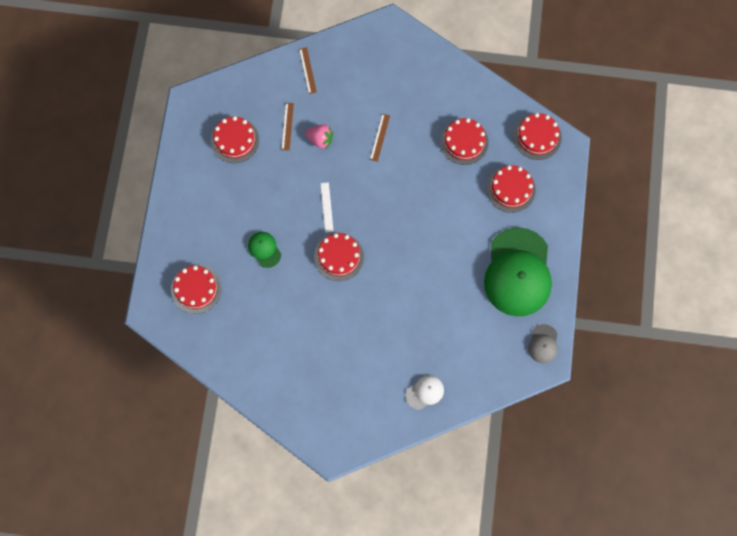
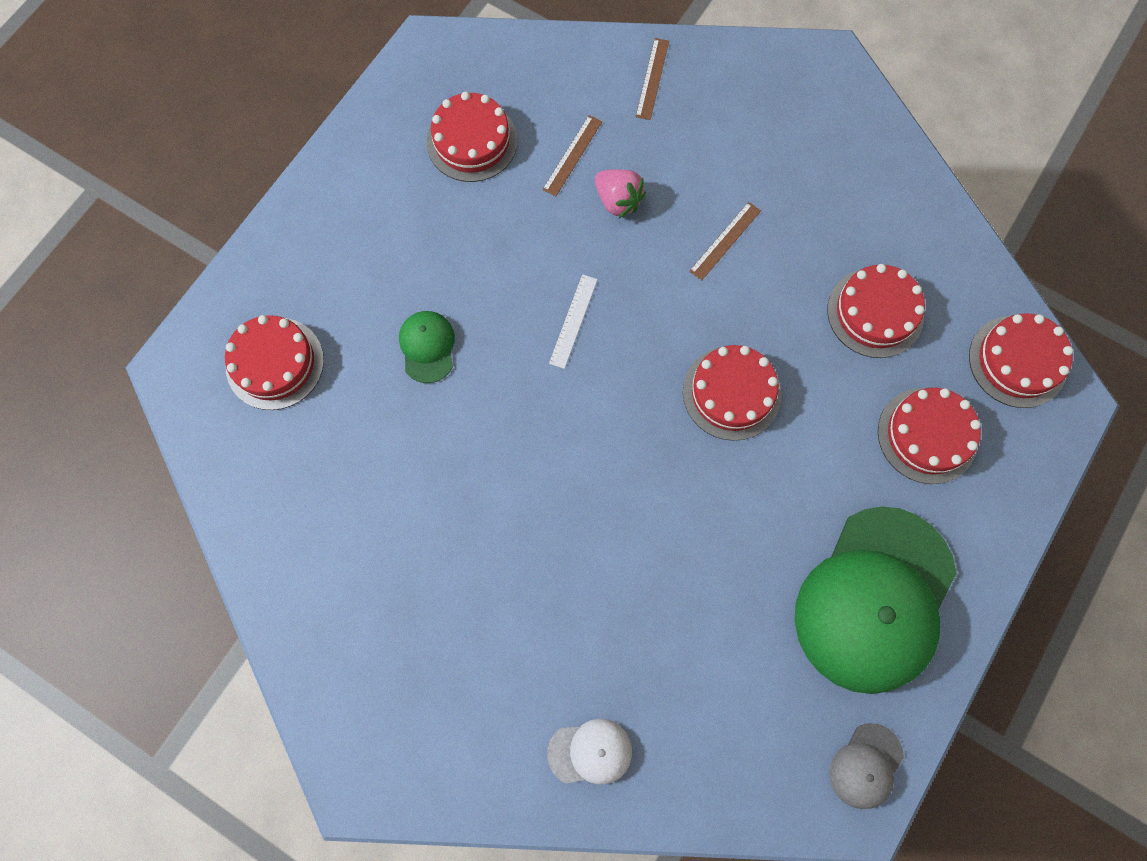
camera: 25 degrees right, 0 degrees up
red cake [314,233,364,281] -> red cake moved to [683,345,782,441]

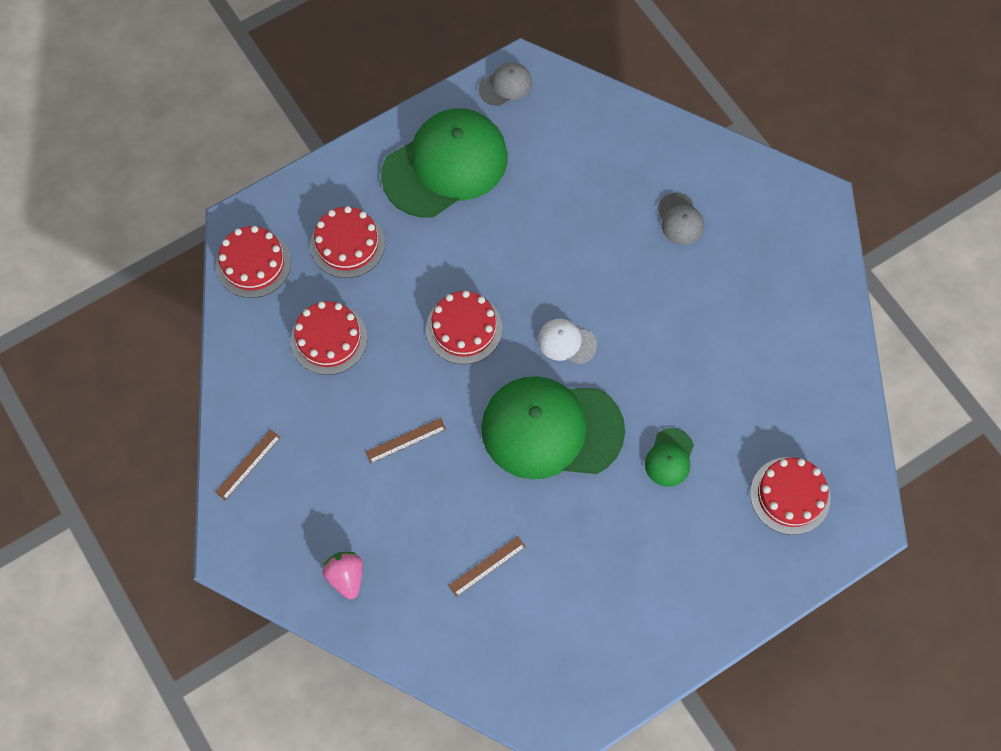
camera: 155 degrees left, 5 degrees down
red cake [426,92,518,182] -> none
white cap [547,719,632,784] -> white cap moved to [538,319,597,365]
white ruler [549,274,598,369] -> green cap [481,376,625,479]
pink strawberry [595,169,646,219] -> pink strawberry moved to [322,552,363,599]
brown ruler [636,38,669,120] -> brown ruler moved to [215,430,281,500]
none -> grey cap [657,193,704,245]

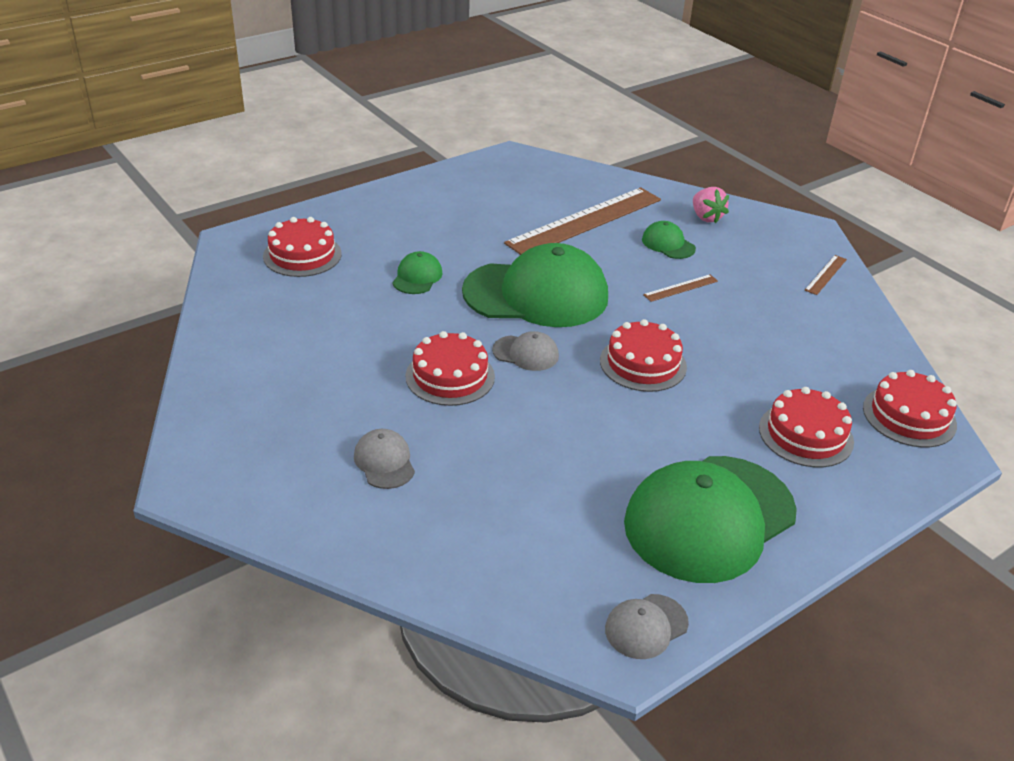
camera: 175 degrees right, 30 degrees down
red cake [291,301,367,375] -> red cake moved to [405,331,495,406]
brown ruler [449,536,526,597] -> brown ruler [504,187,661,255], size x2.44
white cap [538,319,597,365] -> grey cap [492,331,559,371]
none -> green cap [642,221,696,259]

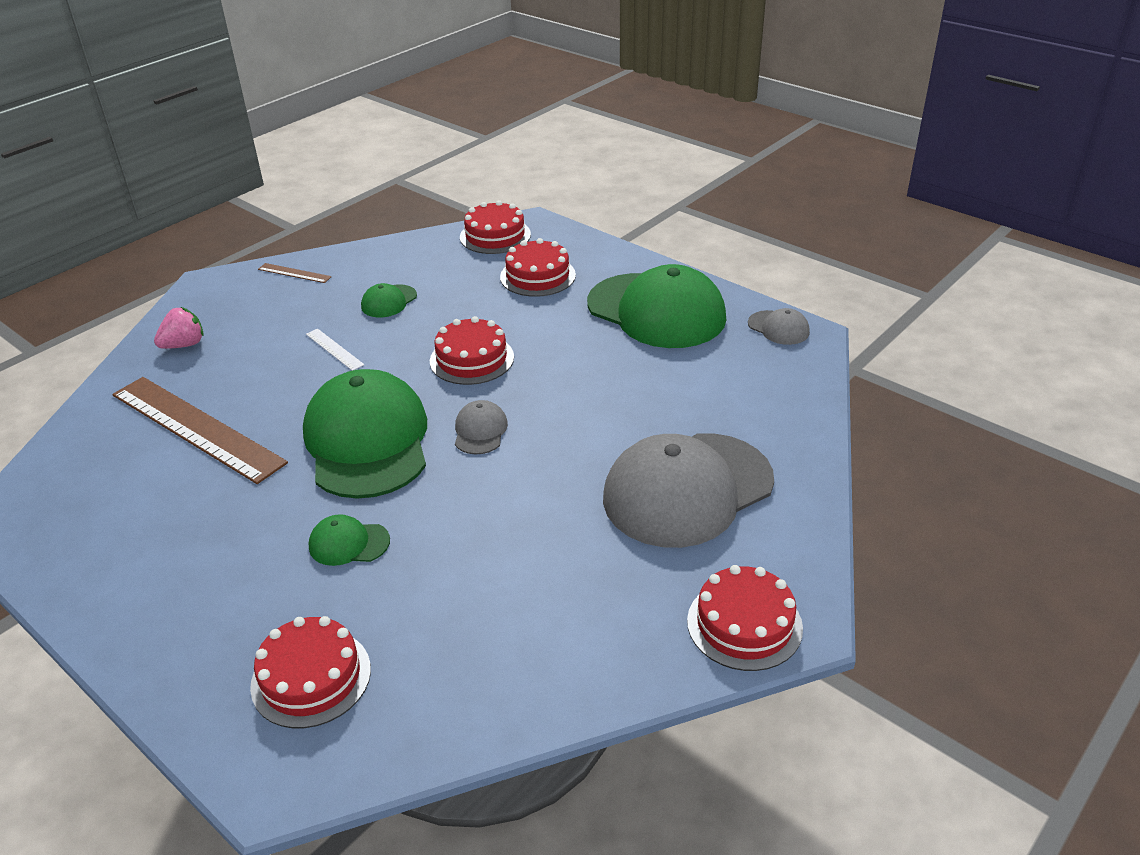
camera: 100 degrees left, 0 degrees up
grey cap [354,429,415,489] -> grey cap [603,433,774,548], size x2.34
red cake [405,331,495,406] -> red cake moved to [687,565,803,671]
green cap [642,221,696,259] -> green cap moved to [361,283,417,318]
brown ruler [643,274,718,302] -> white ruler [306,329,364,371]

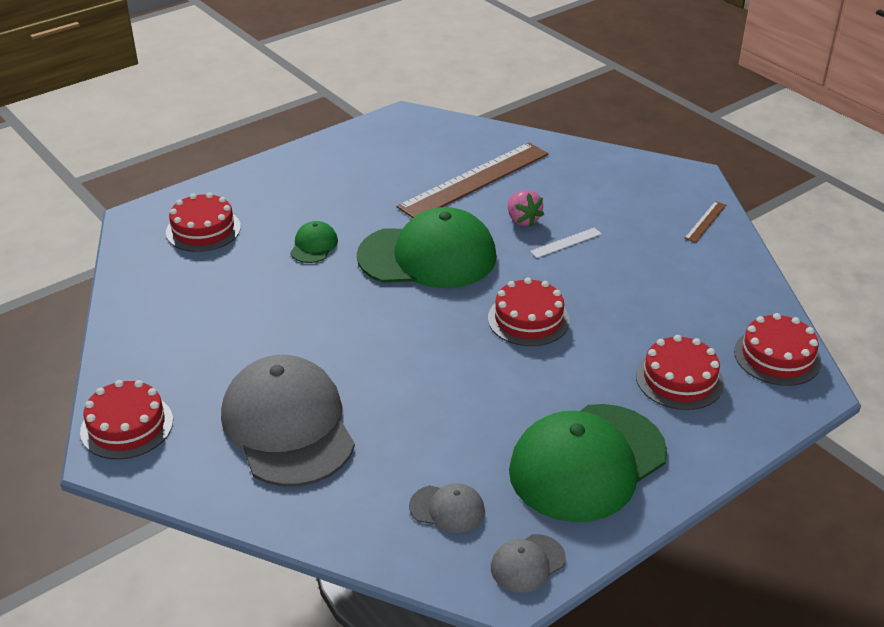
camera: 100 degrees right, 0 degrees up
pink strawberry [154,307,204,349] -> pink strawberry moved to [508,190,544,227]
green cap [361,283,417,318] -> none
grey cap [455,400,508,454] -> grey cap moved to [409,483,485,533]

